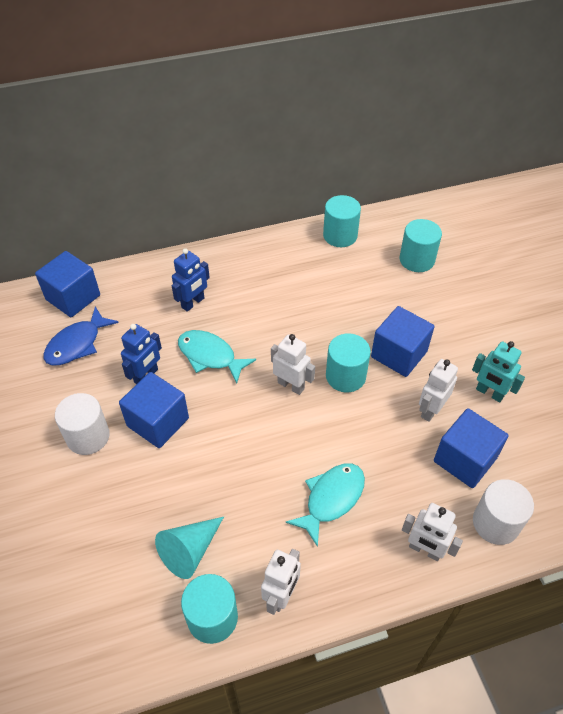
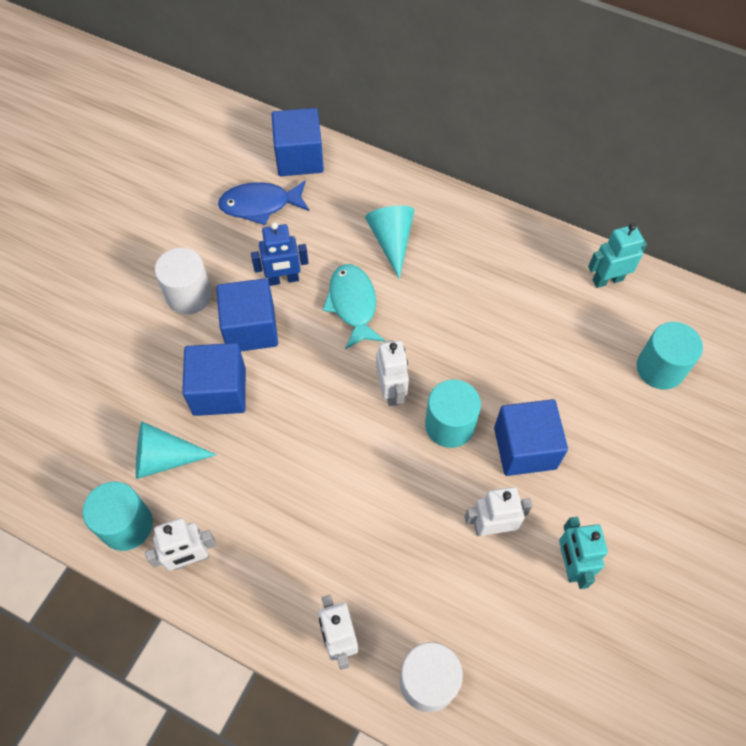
camera: 45 degrees right, 10 degrees up
blue robot [172,248,210,312] -> turquoise cone [365,206,414,279]
turquoise fish [286,463,365,547] -> none
turquoise cylinder [323,195,361,247] -> turquoise robot [588,223,647,288]
blue cube [434,408,509,488] -> blue cube moved to [182,343,246,416]

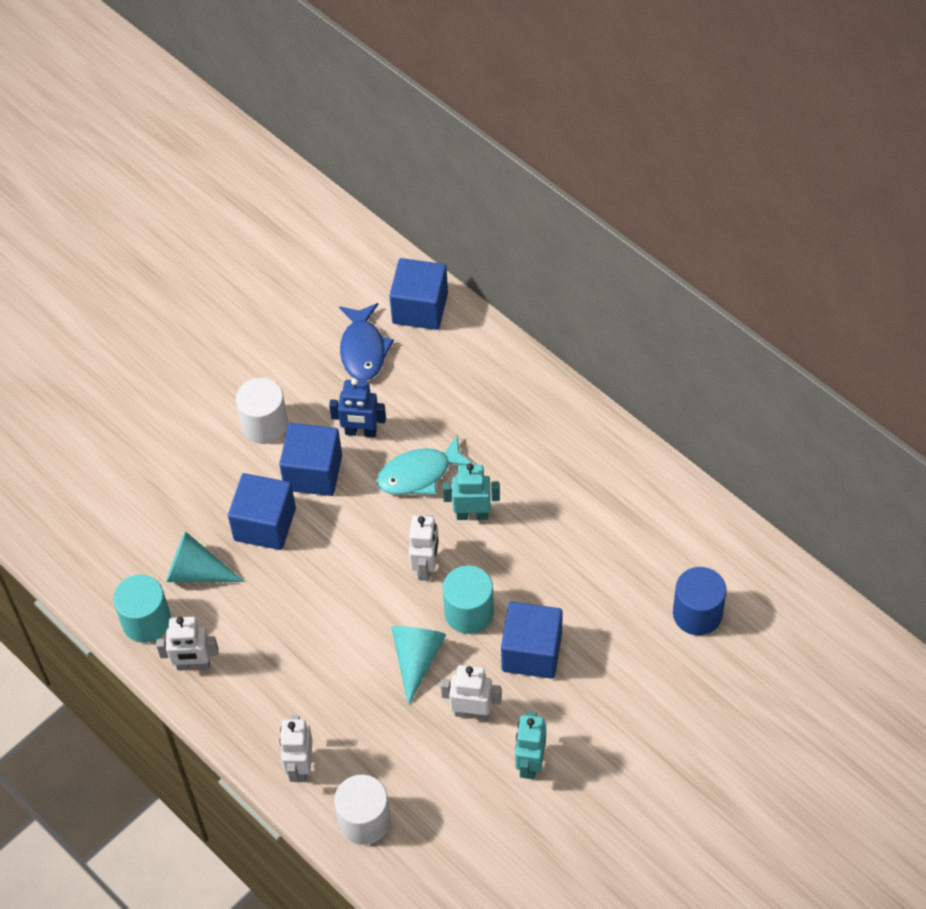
camera: 20 degrees right, 5 degrees down
blue fish [218,180,309,225] -> blue fish turned 105 degrees counterclockwise [339,303,394,381]
turquoise fish [323,264,385,349] -> turquoise fish turned 120 degrees counterclockwise [377,434,474,495]
turquoise cone [365,206,414,279] -> turquoise cone moved to [391,626,446,705]
turquoise robot [588,223,647,288] -> turquoise robot moved to [443,463,500,520]
turquoise cylinder [637,322,703,389] -> blue cylinder [673,567,727,635]

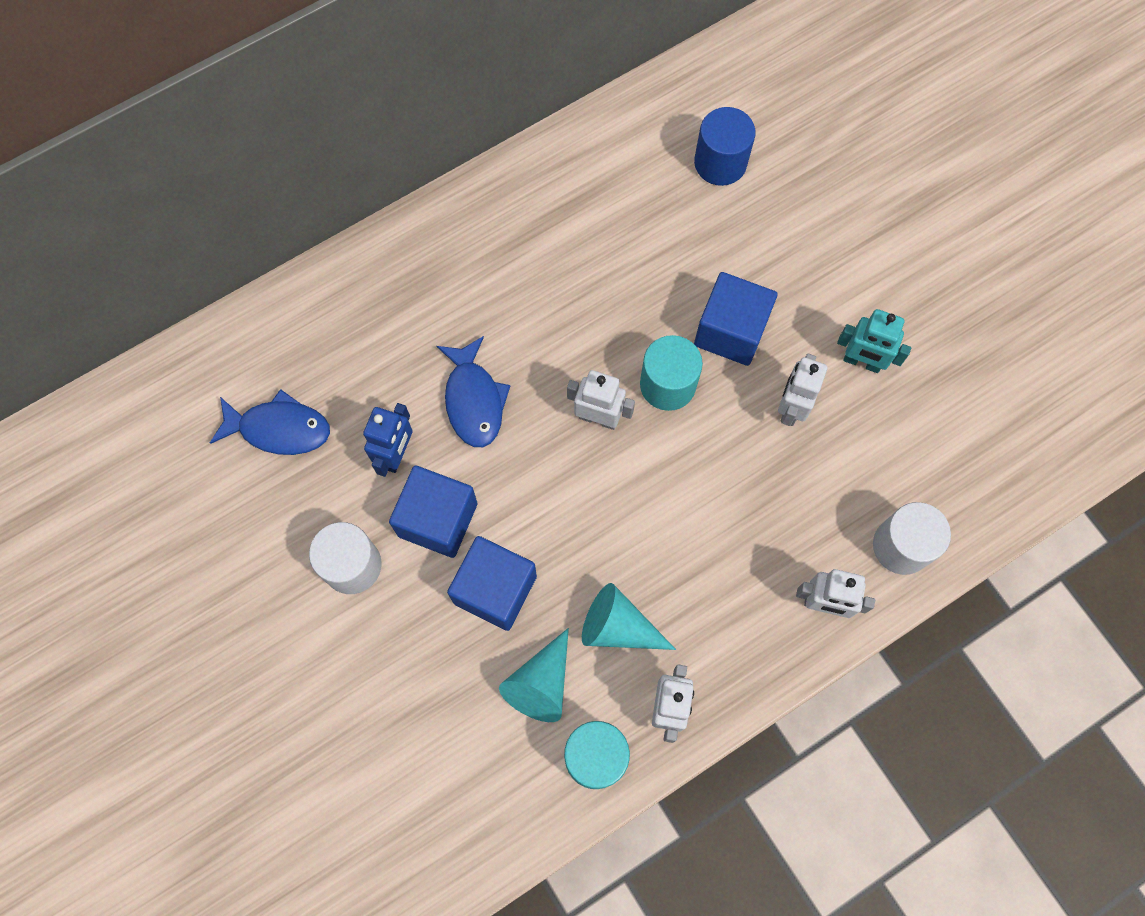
camera: 80 degrees left, 15 degrees up
turquoise fish [377,434,474,495] -> blue fish [436,336,510,447]
blue cube [389,258,448,330] -> none
turquoise cone [391,626,446,705] -> turquoise cone moved to [582,583,676,650]
turquoise robot [443,463,500,520] -> none

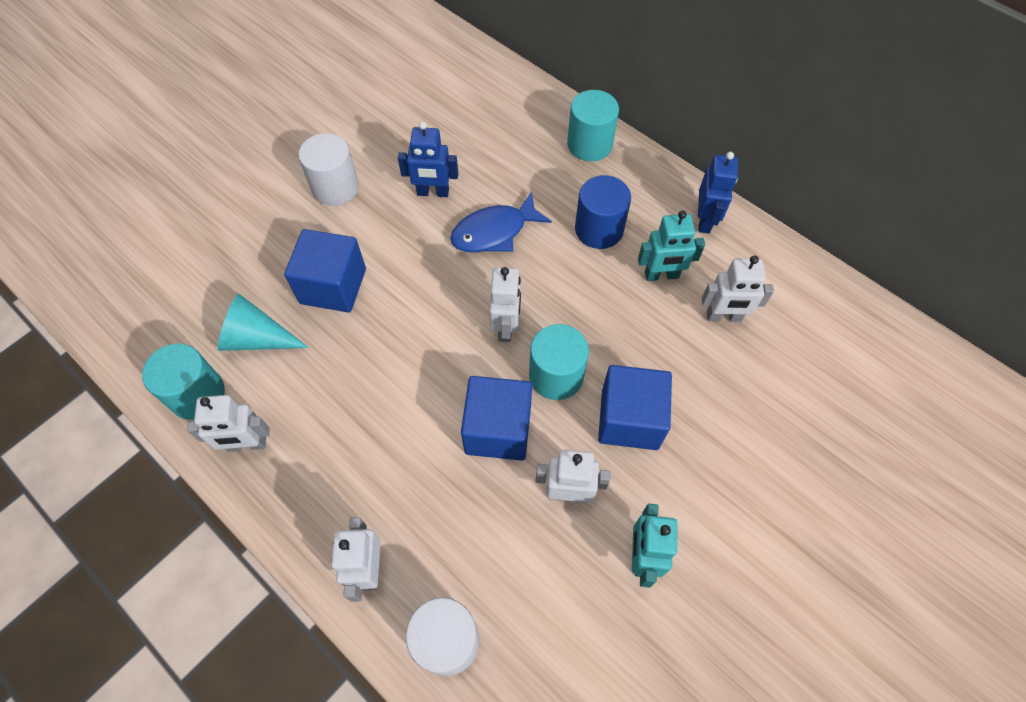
camera: 75 degrees right, 10 degrees down
blue fish [210,389,330,455] -> none
blue cube [389,465,478,558] -> blue cube moved to [461,376,532,461]
turquoise cone [582,583,676,650] -> none
blue cylinder [694,107,756,186] -> blue cylinder moved to [575,175,631,249]
none -> turquoise cylinder [567,90,619,161]
none -> turquoise robot [638,211,705,281]
none -> blue robot [698,152,738,233]
none -> white robot [701,256,774,322]

